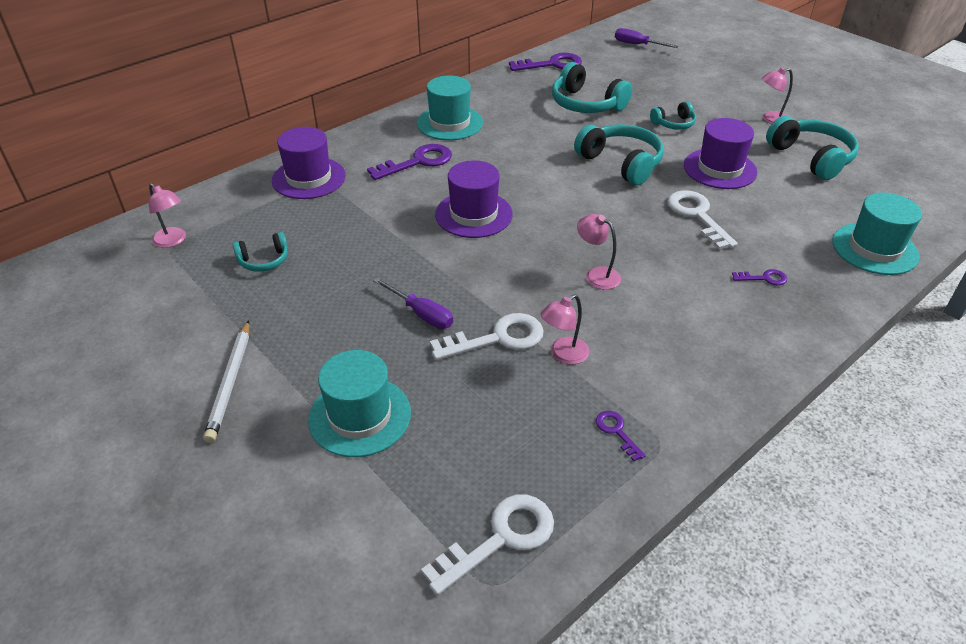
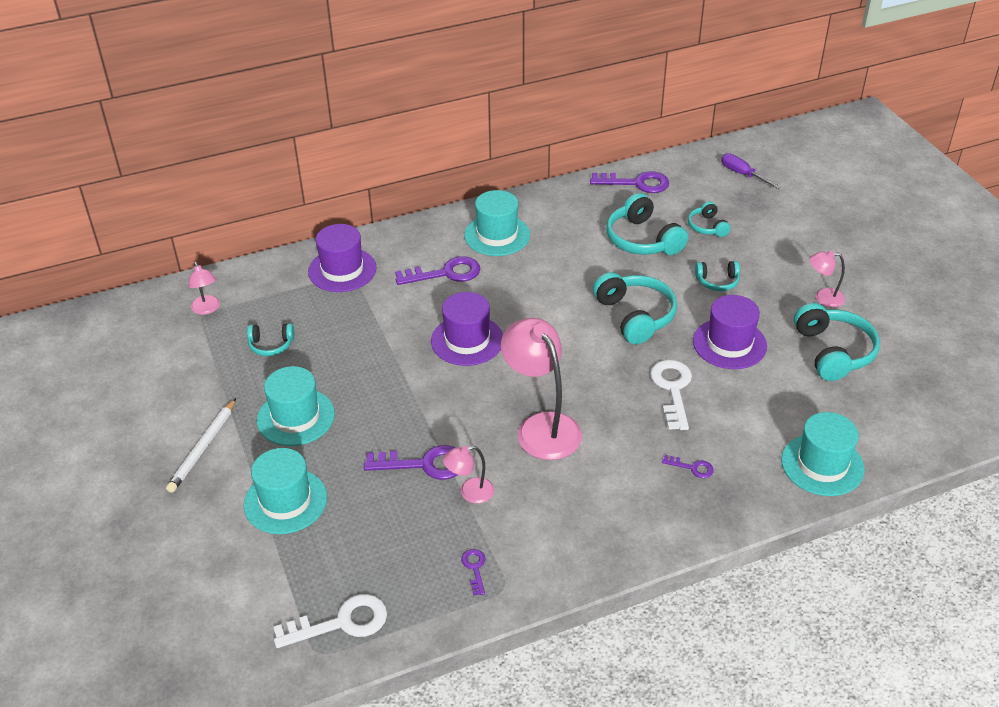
camera: 20 degrees right, 0 degrees up
purple screwdriver [373,277,453,329] -> none
white key [430,313,544,360] -> purple key [364,445,457,480]
pink lamp [577,214,621,290] -> pink lamp [501,318,582,460], size x2.00
none -> turquoise hat [257,366,335,446]
none -> turquoise headphones [688,201,731,237]

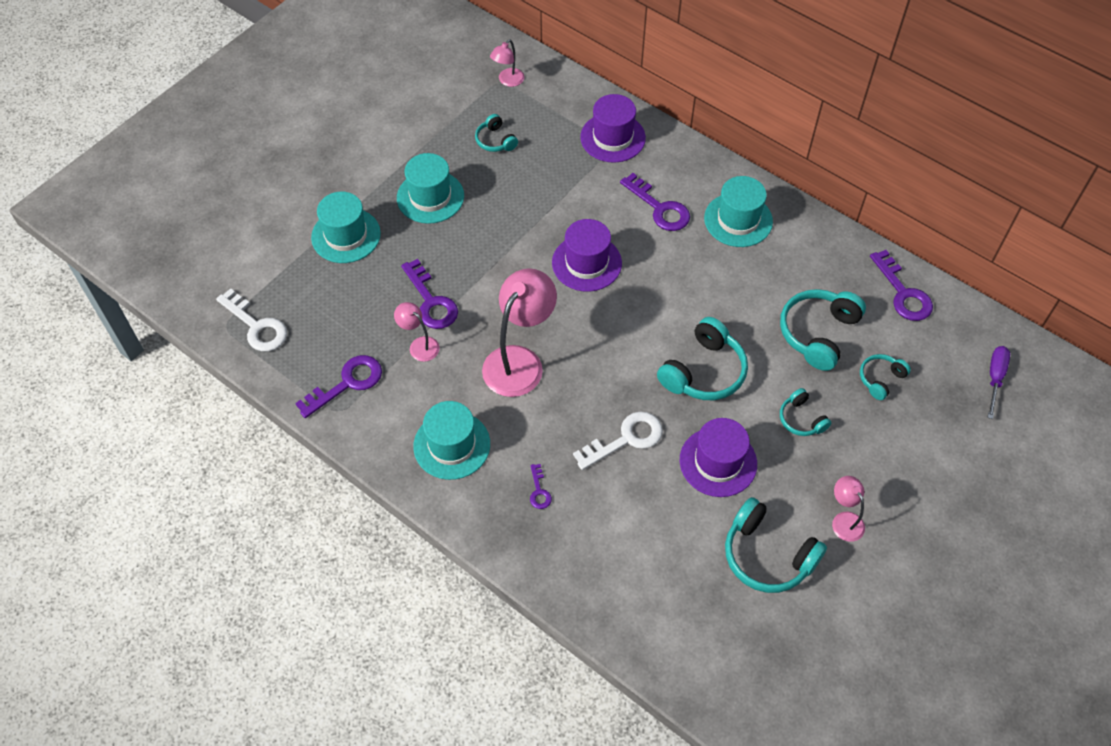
camera: 60 degrees right, 15 degrees up
white pencil [166,398,236,493] -> none
purple key [461,549,486,595] -> purple key [295,355,382,418], size x1.97
turquoise hat [781,412,865,496] -> turquoise hat moved to [413,401,490,480]
turquoise headphones [794,303,880,381] -> turquoise headphones turned 75 degrees clockwise [725,497,827,593]

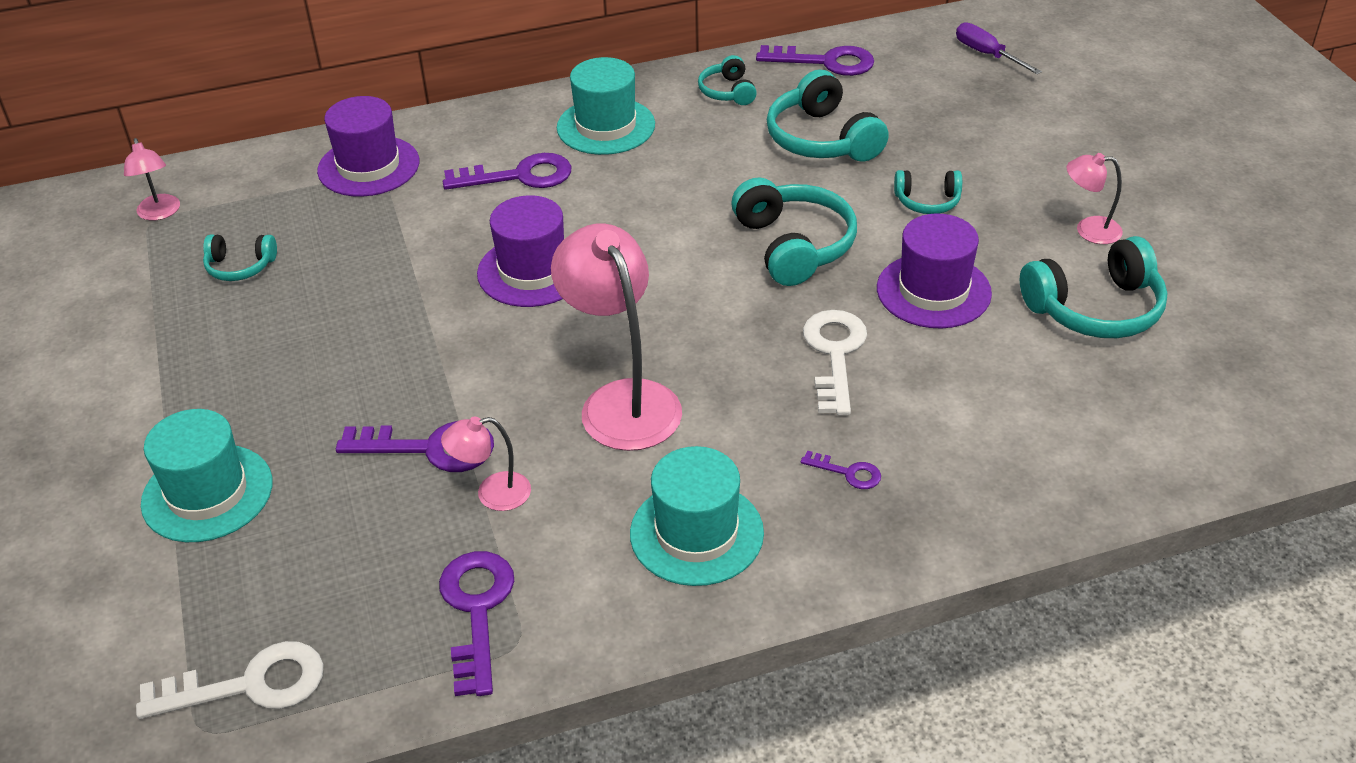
camera: 55 degrees left, 15 degrees down
turquoise hat [397,153,464,224] -> none
turquoise headphones [860,354,911,400] -> turquoise headphones moved to [698,55,757,105]

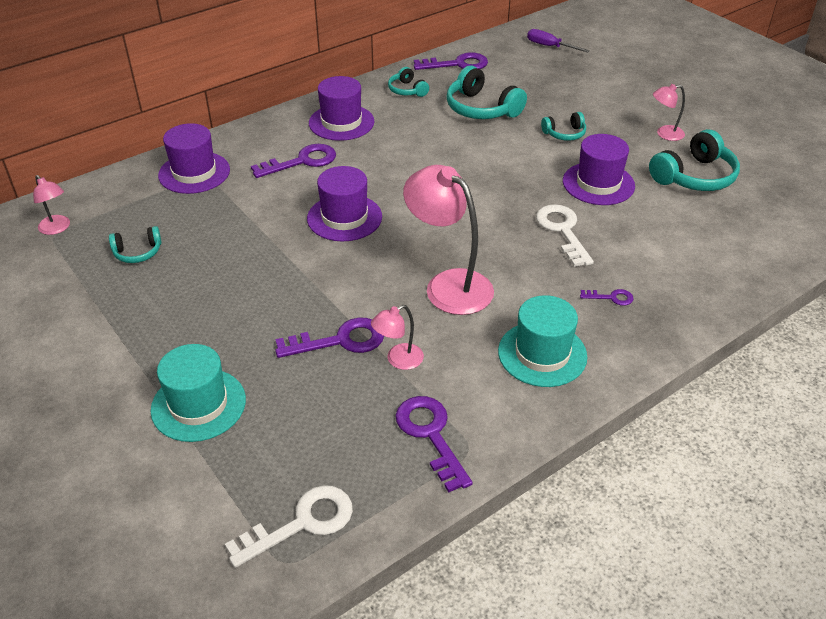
camera: 20 degrees left, 0 degrees up
turquoise hat [557,57,655,155] -> purple hat [309,76,374,141]
turquoise headphones [731,177,857,286] -> none

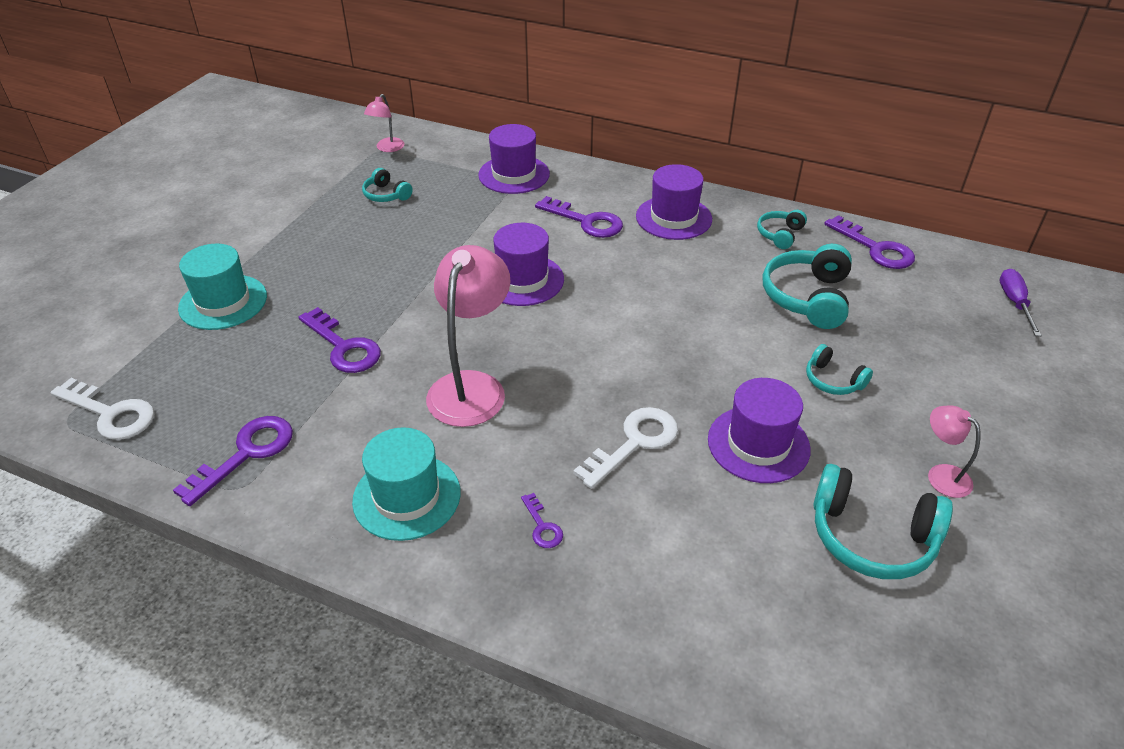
camera: 60 degrees right, 0 degrees up
pink lamp [371,305,424,370] -> none

